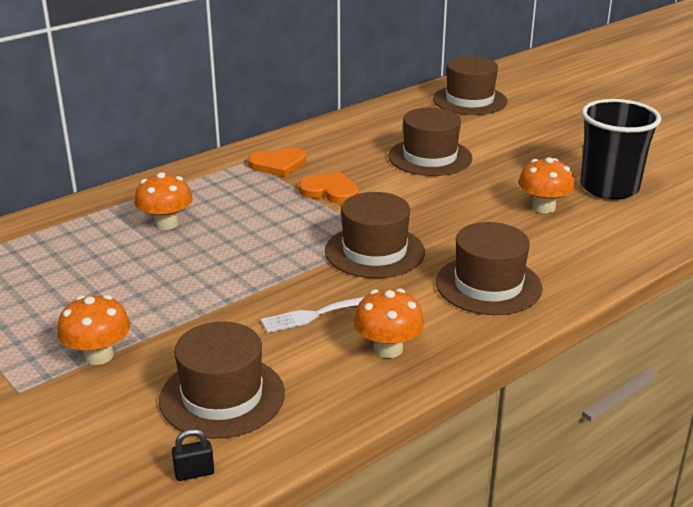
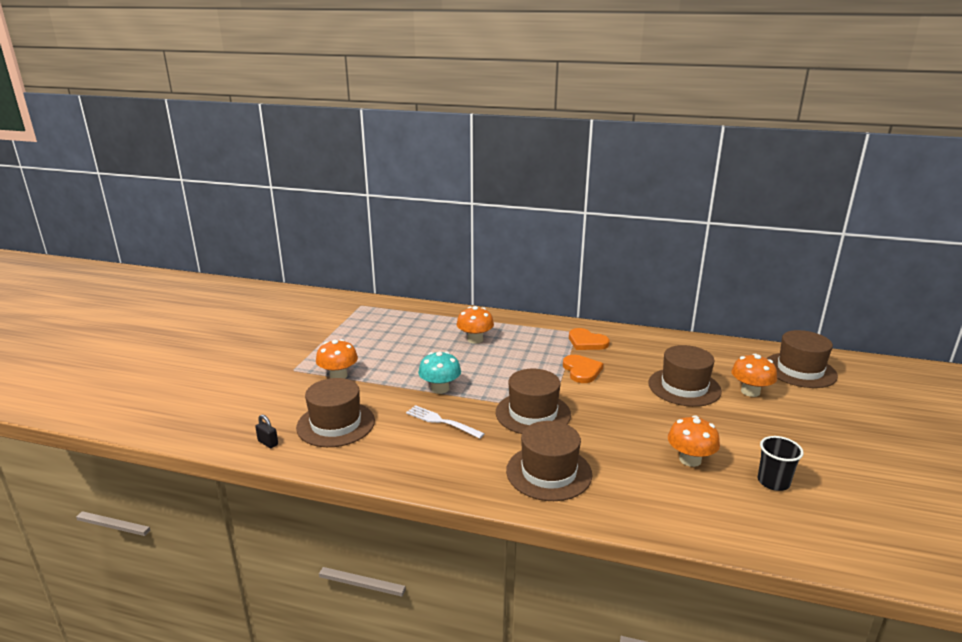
camera: 55 degrees right, 5 degrees down
orange mushroom [354,288,424,358] -> orange mushroom moved to [731,354,777,397]
black cup [580,99,661,200] -> black cup [758,436,804,491], size x0.54
none -> turquoise mushroom [418,351,461,394]

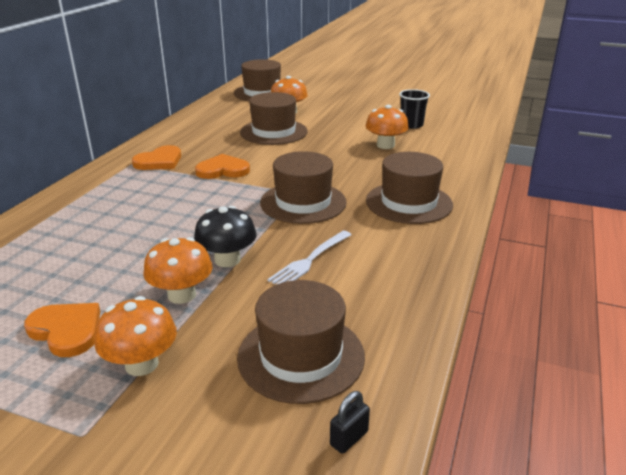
camera: 85 degrees left, 5 degrees up
turquoise mushroom [418,351,461,394] -> black mushroom [194,206,256,267]
orange mushroom [457,306,494,344] -> orange mushroom moved to [143,237,213,304]
none -> orange heart [24,303,100,357]

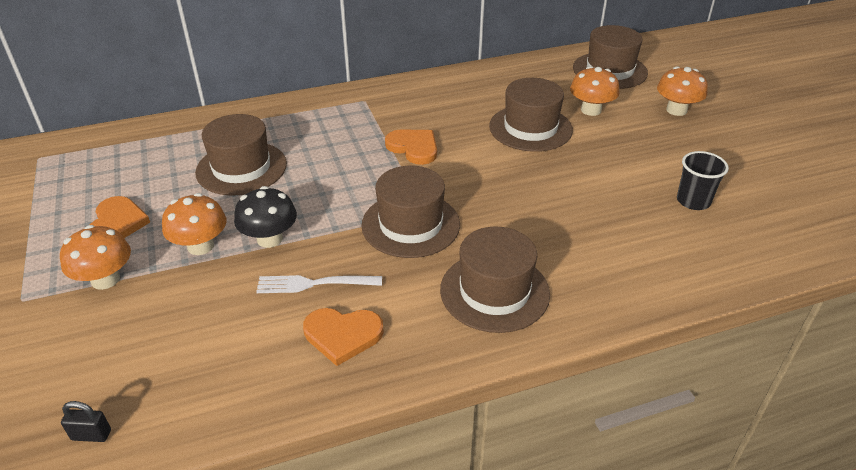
camera: 50 degrees right, 10 degrees up
orange heart [132,145,181,170] -> orange heart moved to [303,308,384,366]
brown hat [237,280,365,404] -> brown hat moved to [195,114,287,196]
orange mushroom [365,105,409,149] -> orange mushroom moved to [657,66,708,116]

